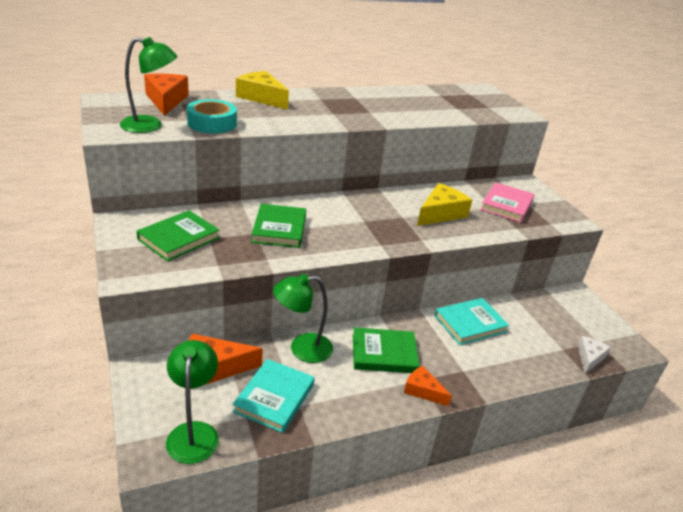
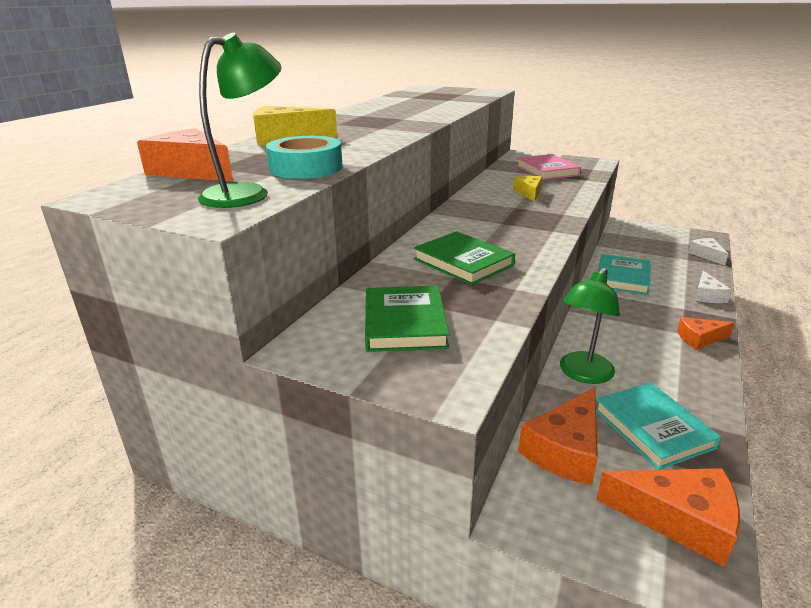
camera: 40 degrees left, 5 degrees down
green lamp [166,340,219,464] -> orange cheese [596,468,740,567]
green book [353,327,419,373] -> none
yellow cheese [417,183,472,226] -> yellow cheese [513,176,542,202], size x0.61
none -> white cheese [695,271,732,303]

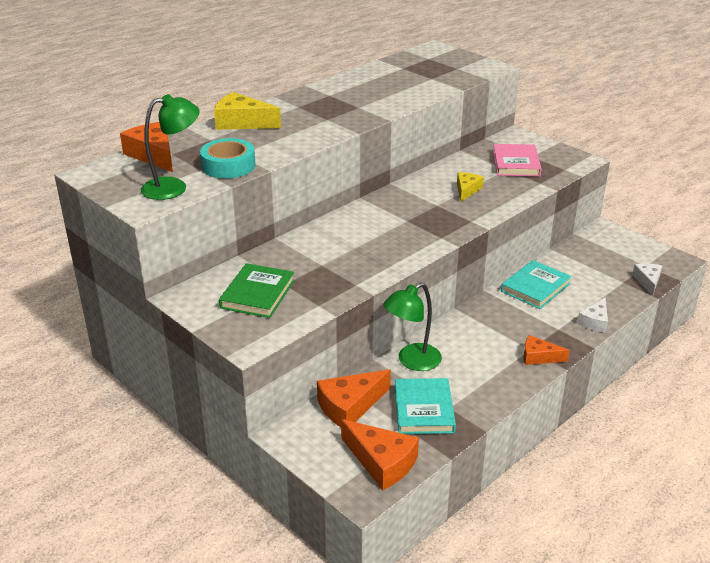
camera: 20 degrees right, 5 degrees up
green book [414,231,515,285] -> none

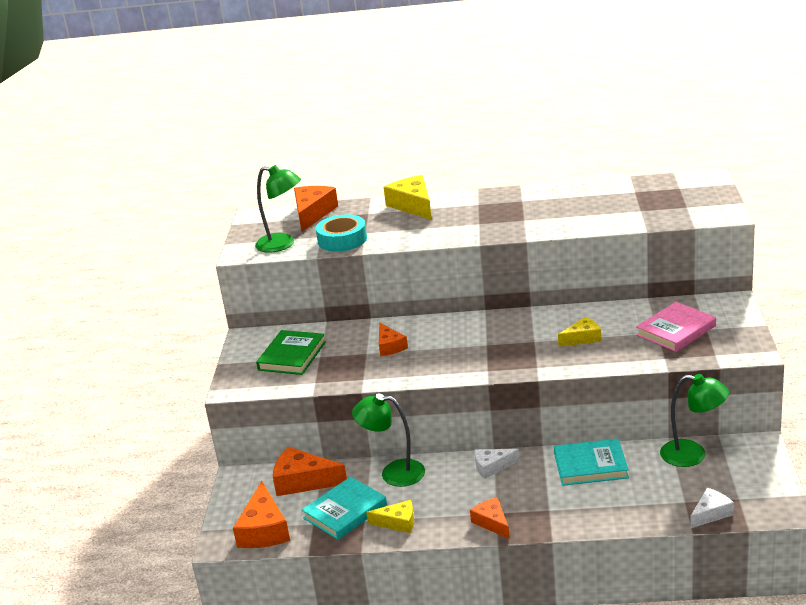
camera: 50 degrees right, 5 degrees down
green book [219,263,295,318] -> green book turned 45 degrees counterclockwise [256,330,326,375]
white cheese [577,298,608,333] -> white cheese moved to [475,449,520,479]
none -> yellow cheese [366,500,414,533]
none -> orange cheese [379,323,408,356]
none -> green lamp [660,374,729,467]

